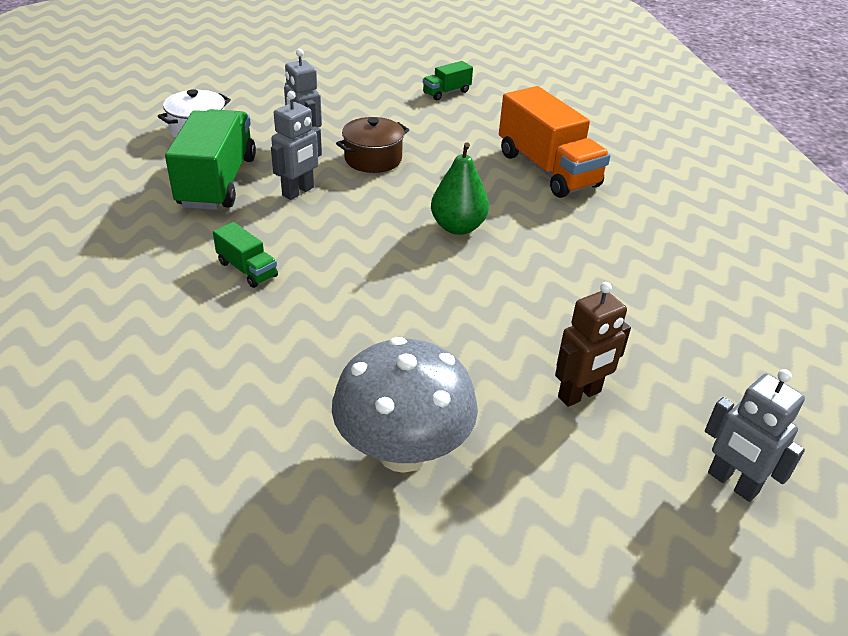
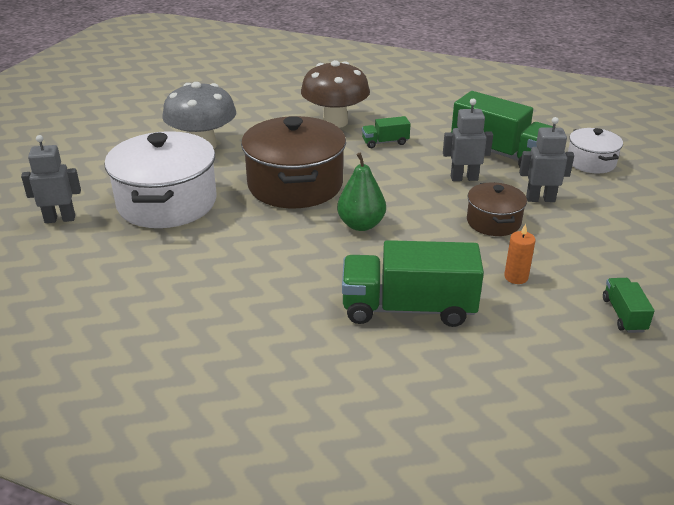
camera: 125 degrees right, 5 degrees down
grey robot [271,91,322,200] -> grey robot turned 105 degrees clockwise [443,98,493,181]
orange truck [499,86,610,198] -> green truck [342,240,484,327]
brown robot [555,282,631,407] -> white pot [104,131,217,228]
none -> brown pot [241,116,346,208]
none -> brown mushroom [301,60,370,128]
none -> orange candle [504,224,536,284]

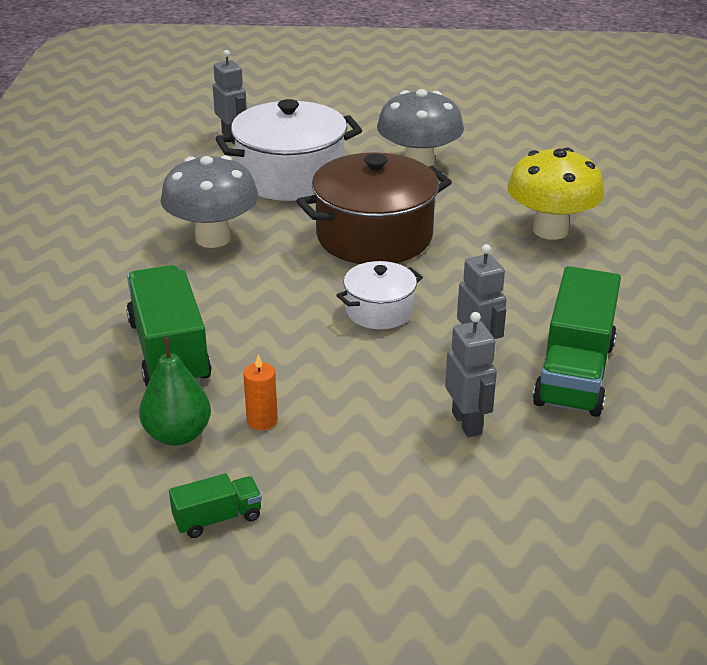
camera: 70 degrees right, 0 degrees up
brown mushroom [301,60,370,128] -> yellow mushroom [507,148,605,240]
green pear [337,152,386,231] -> green pear moved to [139,337,211,445]
green truck [362,116,410,148] -> none
brown pot [467,182,527,236] -> none
white pot [568,128,623,174] -> white pot moved to [336,261,423,329]
none -> grey mushroom [161,155,258,248]

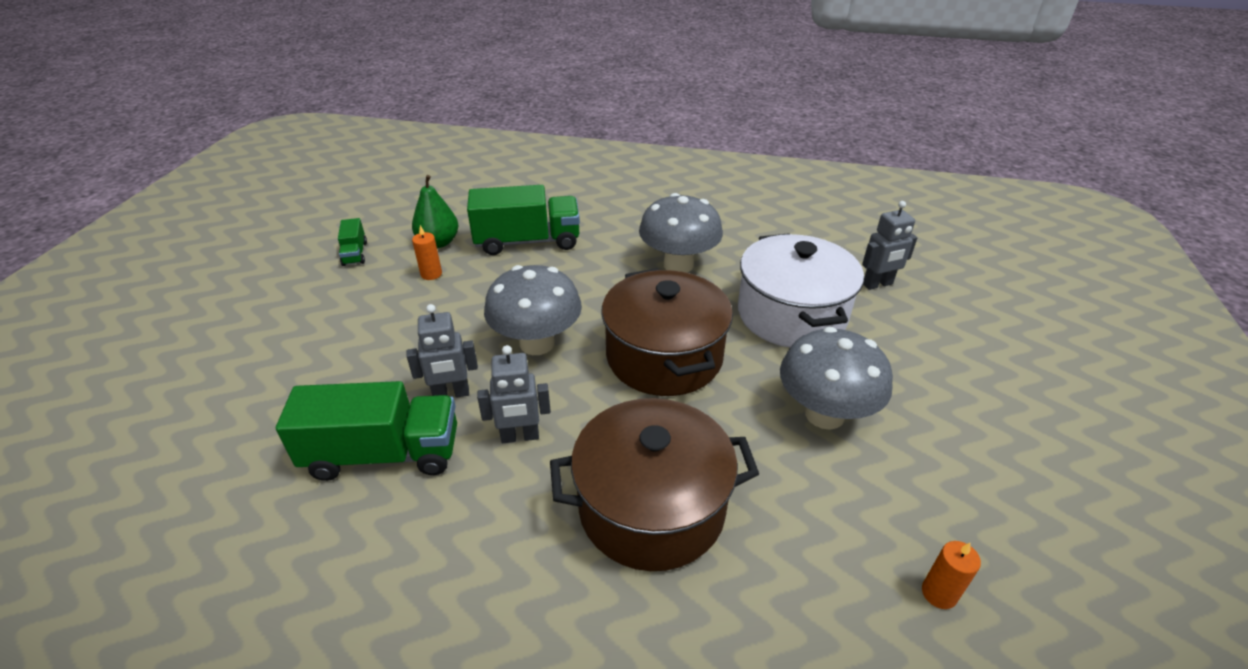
camera: 100 degrees right, 5 degrees up
white pot [336,261,423,329] -> grey mushroom [484,265,582,355]
grey robot [445,312,497,437] -> grey robot moved to [477,345,551,443]
yellow mushroom [507,148,605,240] -> brown pot [550,398,759,571]
green truck [533,266,621,417] -> green truck turned 150 degrees clockwise [276,381,457,481]
none -> orange candle [922,541,981,609]

